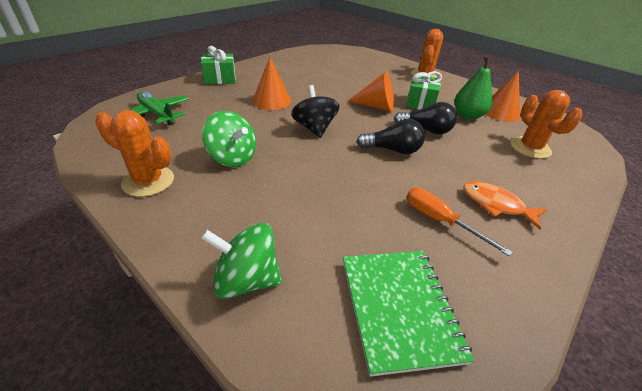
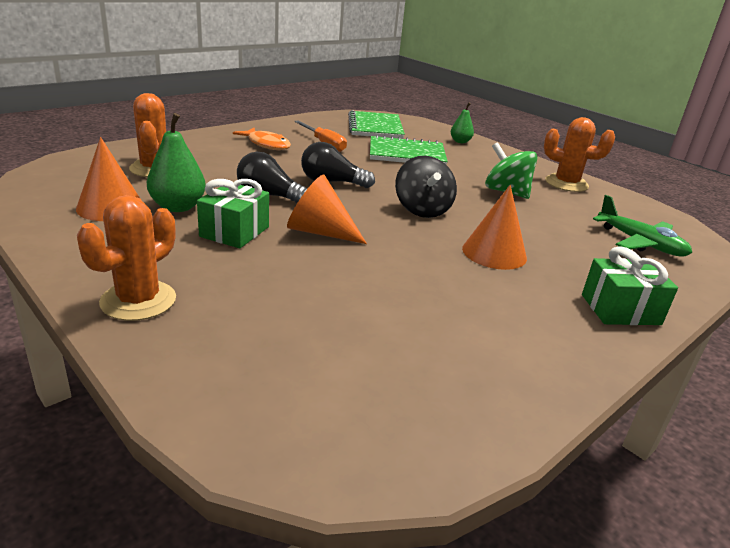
camera: 175 degrees left, 10 degrees down
green spinning top [201,223,282,299] -> green pear [451,103,474,143]
none -> green notebook [370,135,448,165]

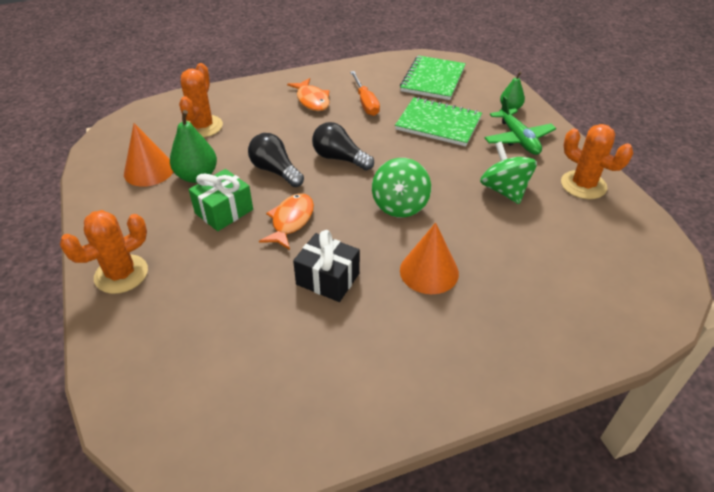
camera: 25 degrees right, 15 degrees up
orange cone [287,175,367,244] -> orange fish [259,193,314,250]
black spinning top [395,156,457,218] -> green spinning top [372,158,431,218]
green gift [582,246,678,325] -> none
green plane [593,195,692,257] -> green plane moved to [484,96,556,155]
none -> black gift [293,230,360,302]

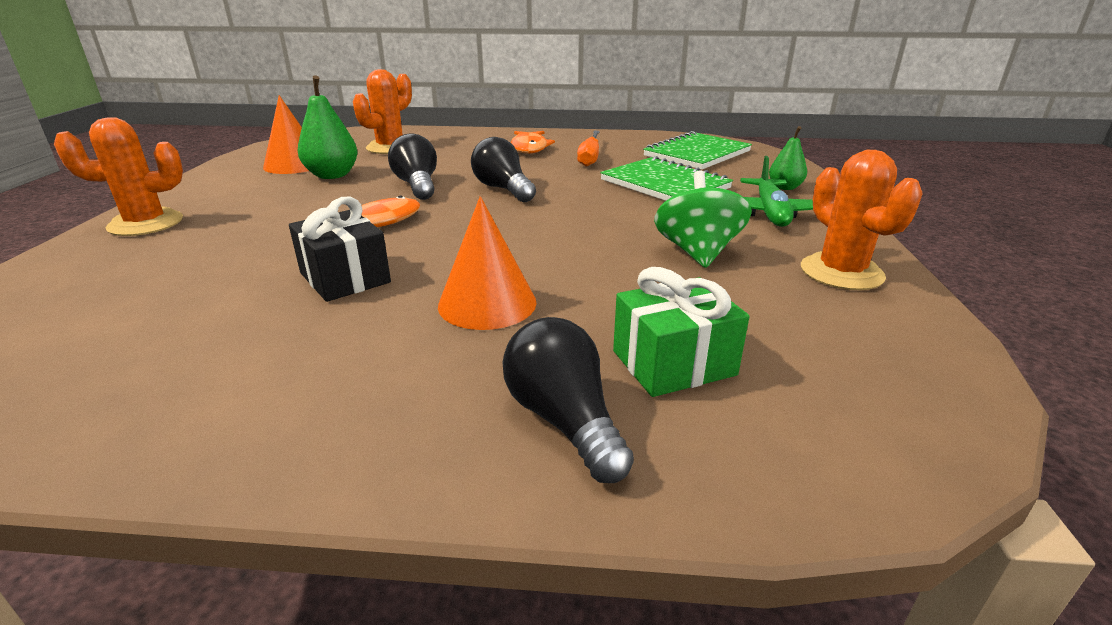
camera: 25 degrees right, 15 degrees down
green gift [189,169,253,231] -> green gift moved to [613,267,750,397]
green spinning top [372,158,431,218] -> none
none -> black light bulb [502,317,634,483]

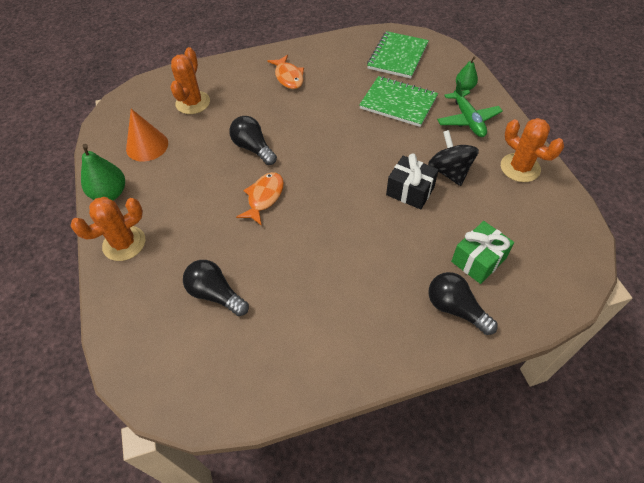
camera: 20 degrees left, 25 degrees up
black gift [289,197,391,302] -> black gift moved to [386,153,439,209]
green pear [298,75,358,179] -> green pear moved to [81,144,125,200]
orange cone [438,196,537,330] -> none
black light bulb [471,137,536,202] -> black light bulb moved to [183,260,249,316]
orange screwdriver [577,130,600,167] -> none
green spinning top [654,171,752,268] -> black spinning top [428,130,479,186]

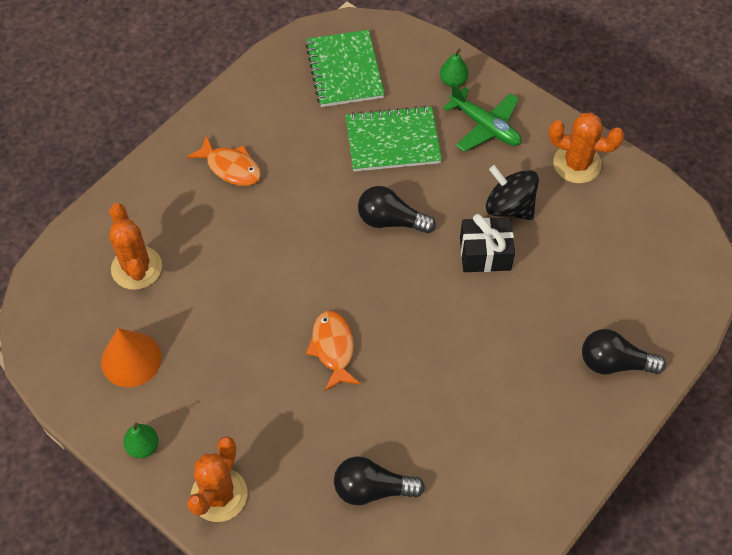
camera: 35 degrees left, 5 degrees up
green pear [81,144,125,200] -> green pear [123,423,159,458], size x0.61
black light bulb [229,116,277,165] -> black light bulb moved to [358,186,436,233]
green gift [451,221,514,284] -> none

